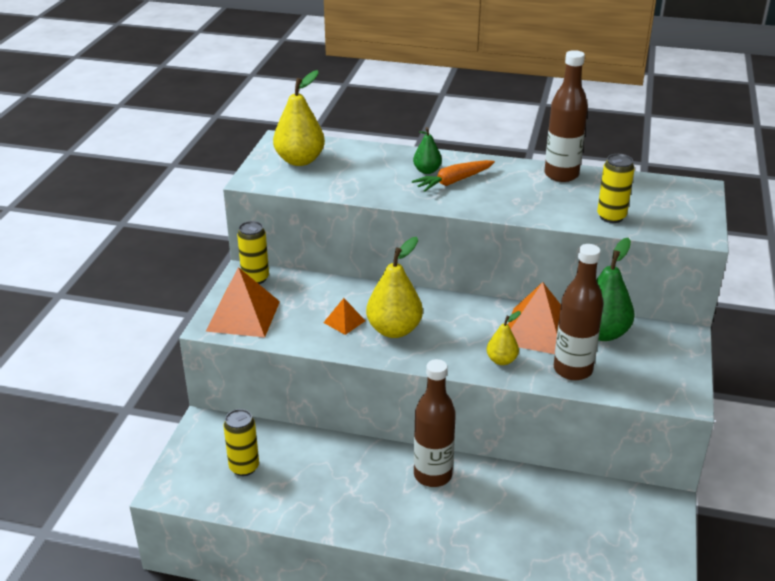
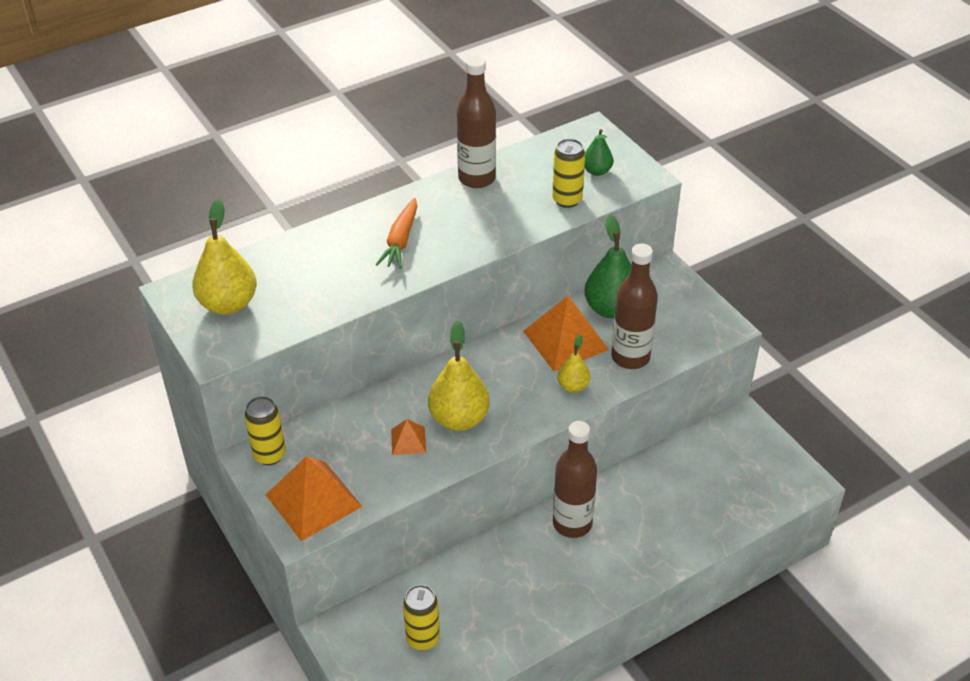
camera: 45 degrees left, 10 degrees up
green pear [413,127,442,174] -> green pear moved to [584,129,613,176]

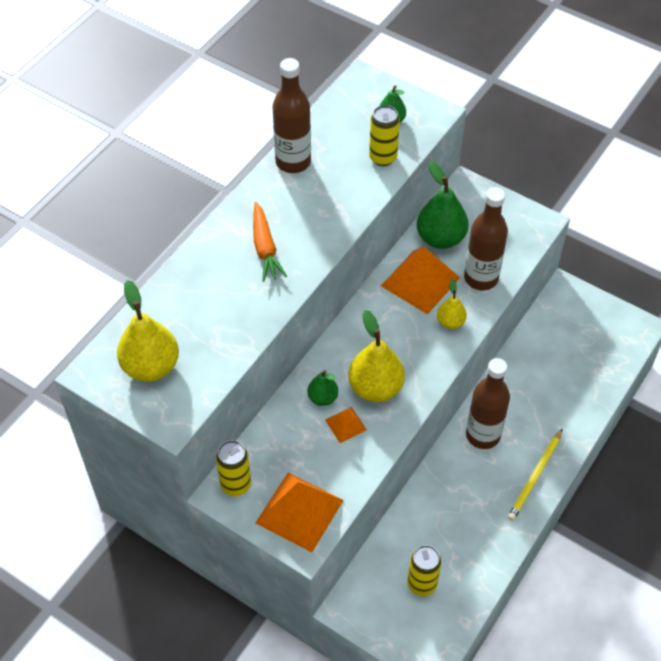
camera: 25 degrees left, 10 degrees up
none -> green pear [308,370,338,406]
none -> yellow pencil [508,429,562,521]

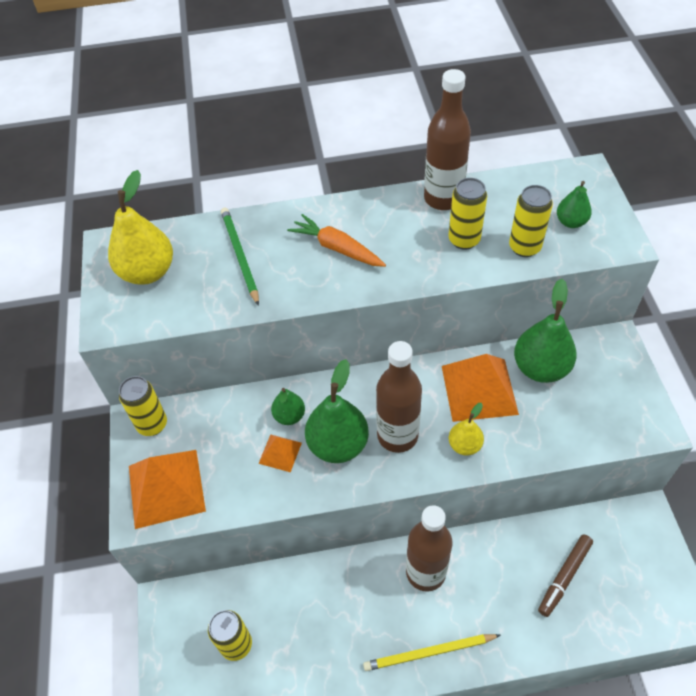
camera: 50 degrees right, 0 degrees up
orange carrot [253,202,287,282] -> orange carrot turned 90 degrees clockwise [287,214,386,267]
yellow pear [348,310,405,402] -> green pear [305,359,369,463]
brown bottle [464,187,508,290] -> brown bottle moved to [376,341,422,453]
none -> green pencil [221,208,259,306]
none -> yellow can [449,178,487,250]
none -> brown marker [538,534,593,617]

